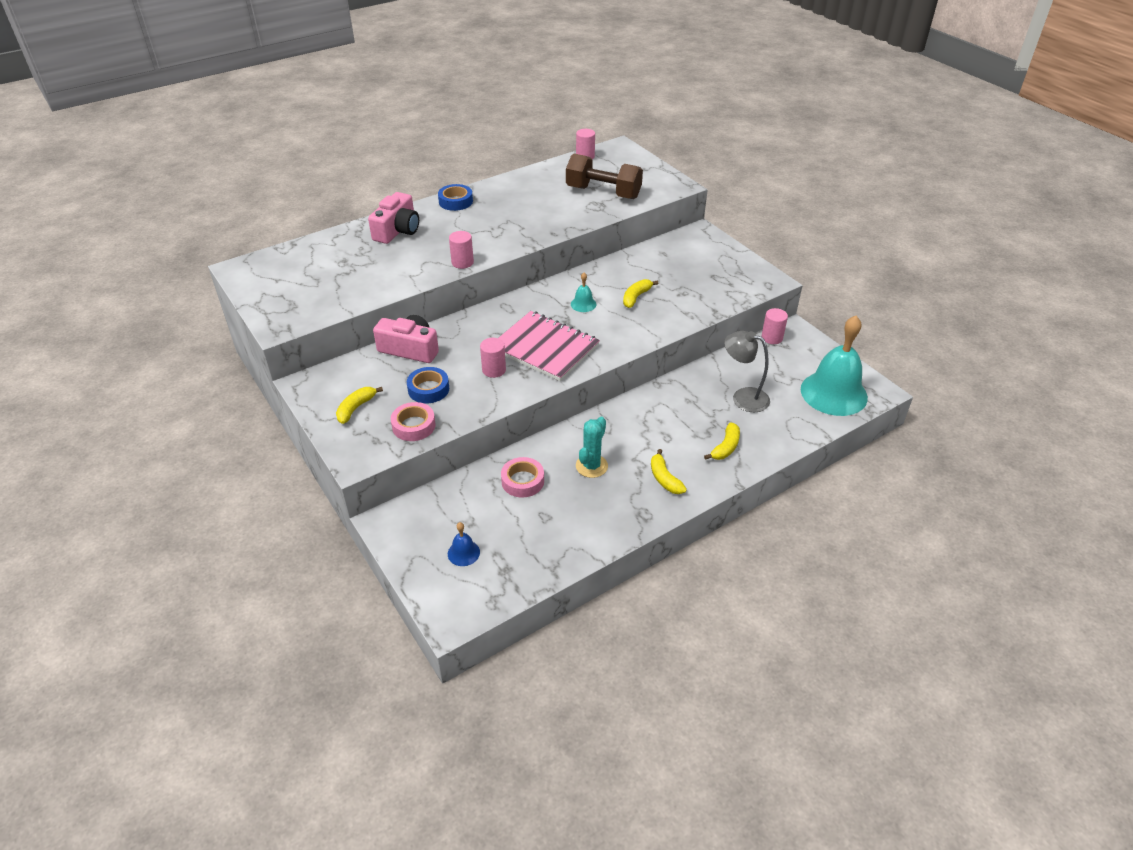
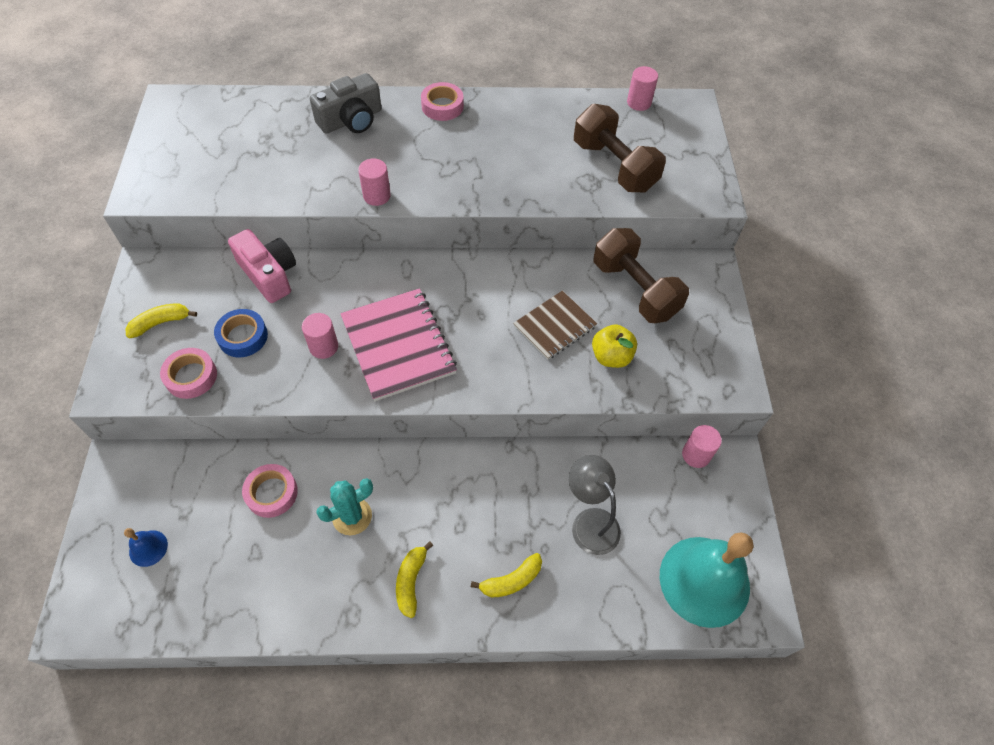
camera: 30 degrees right, 15 degrees up
pink camera [368,192,419,244] -> grey camera [310,73,382,134]
blue tape [438,184,473,211] -> pink tape [421,82,464,121]
turquoise bell [571,273,596,312] -> none
yellow banana [623,279,658,308] -> brown notebook [513,291,597,360]
none -> yellow apple [592,324,637,368]
none -> brown dumbbell [594,228,689,323]

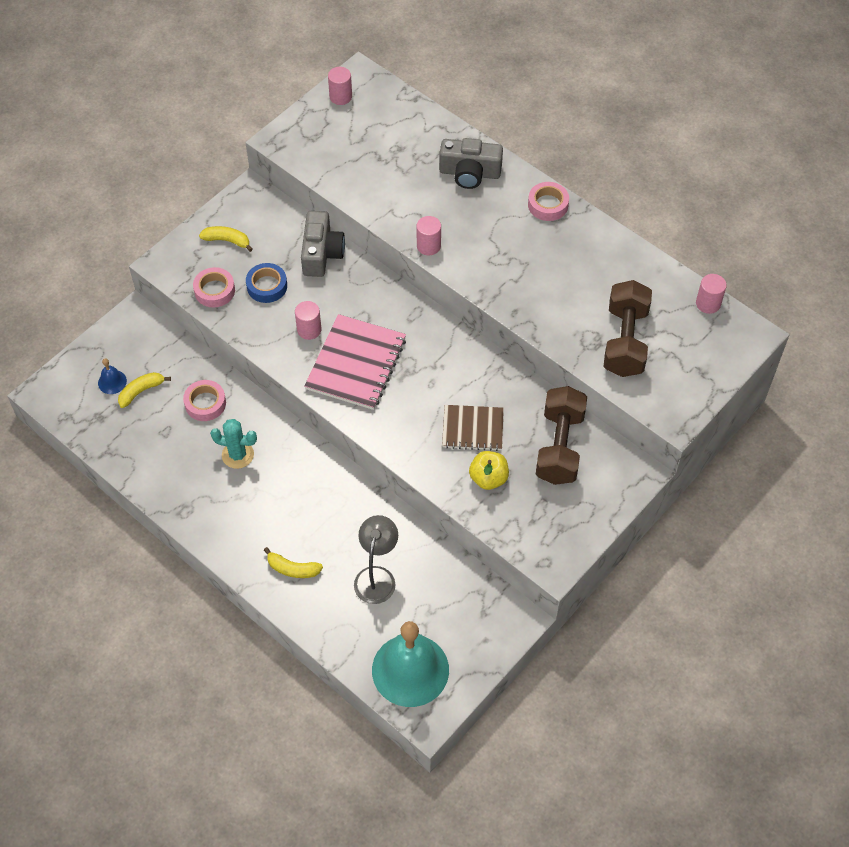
camera: 45 degrees right, 0 degrees up
pink camera [228,229,296,303] -> grey camera [301,211,345,277]
yellow banana [396,541,433,618] -> yellow banana moved to [118,372,171,408]
pink cylinder [682,425,722,468] -> pink cylinder moved to [328,67,352,105]

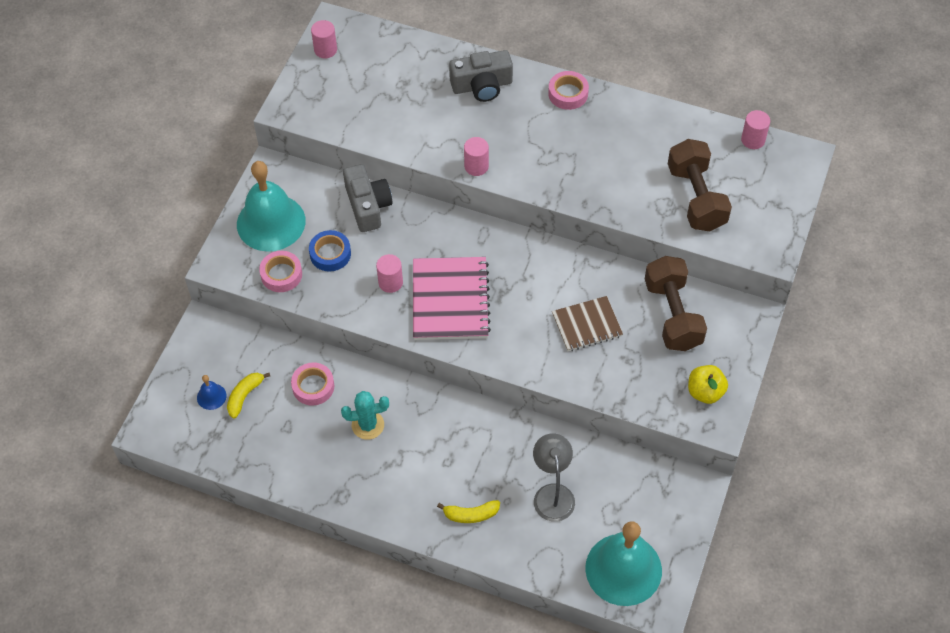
camera: 20 degrees left, 0 degrees up
yellow banana [199,226,253,252] -> turquoise bell [237,161,306,252]
yellow apple [469,451,509,490] -> yellow apple moved to [688,365,728,404]

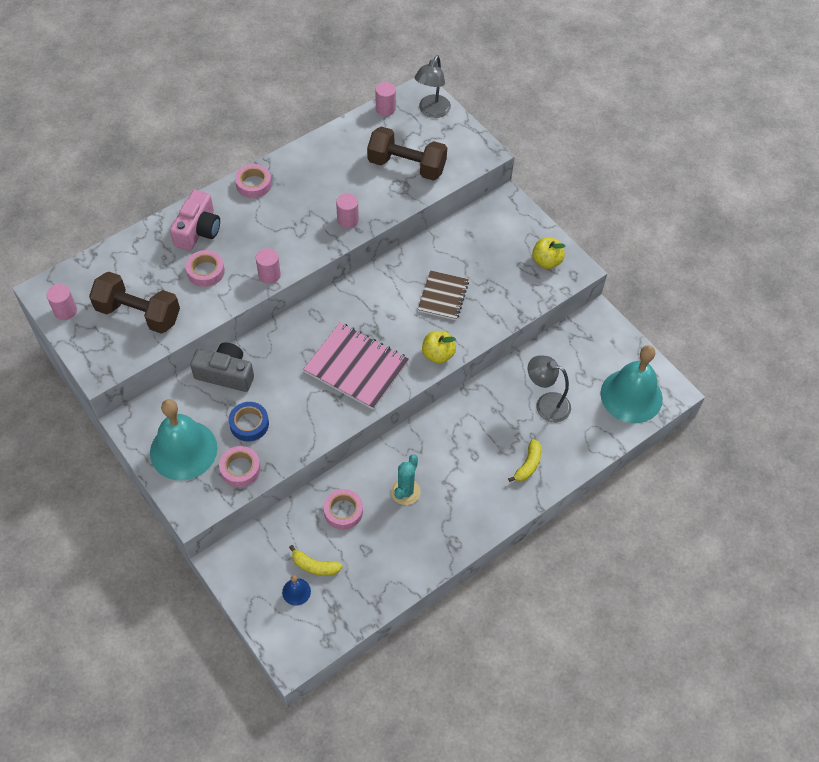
camera: 60 degrees left, 0 degrees up
yellow banana [227,373,270,419] -> yellow banana turned 45 degrees counterclockwise [289,545,343,576]
pink cylinder [376,254,403,293] -> pink cylinder moved to [336,193,359,228]
grey camera [449,50,513,102] -> pink camera [170,190,220,251]
brown dumbbell [645,256,707,351] -> brown dumbbell moved to [89,272,180,334]
none -> pink tape [185,250,225,287]
none -> grey lamp [415,55,451,118]
none -> yellow apple [422,331,456,364]

